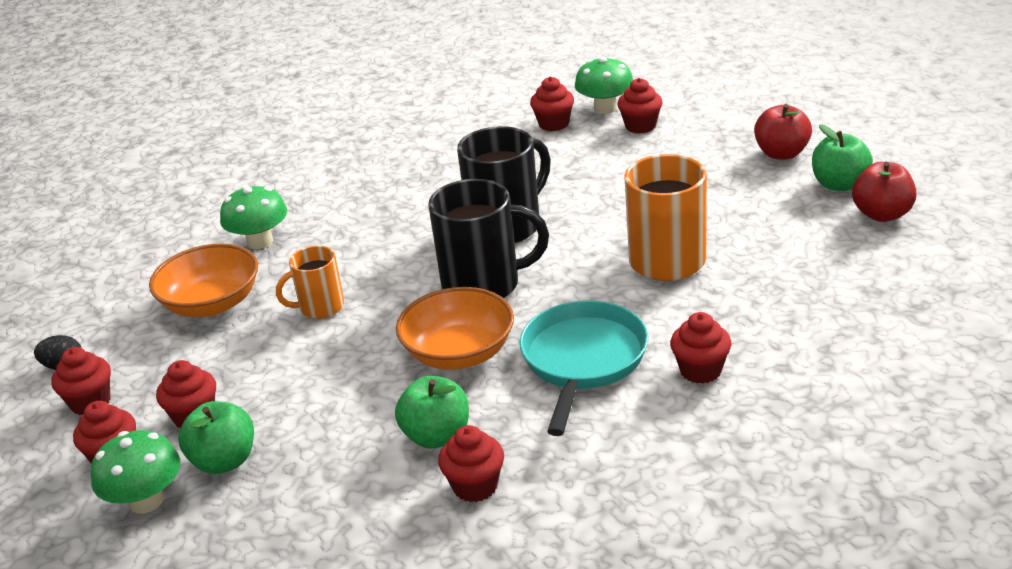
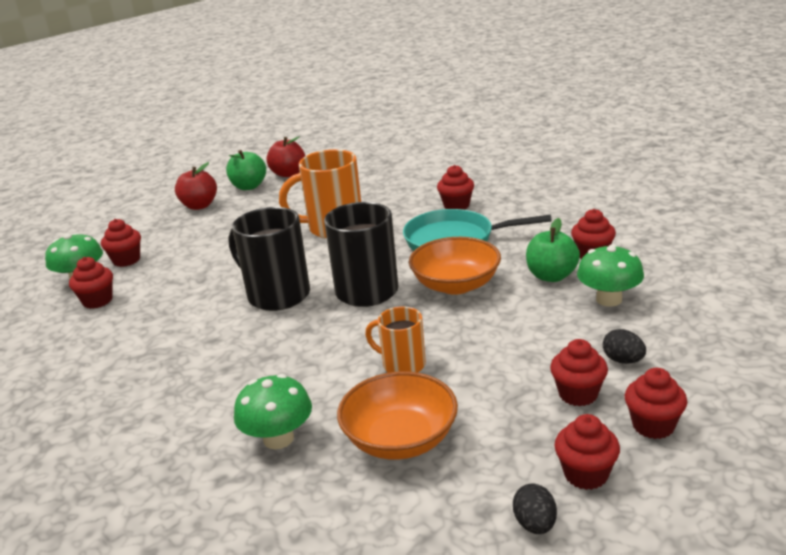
camera: 100 degrees left, 5 degrees down
green mushroom [91,430,181,514] -> green mushroom moved to [577,244,644,307]
green apple [178,401,254,474] -> black egg [603,329,646,364]
orange mug [276,246,344,319] -> orange mug turned 150 degrees clockwise [365,306,426,373]

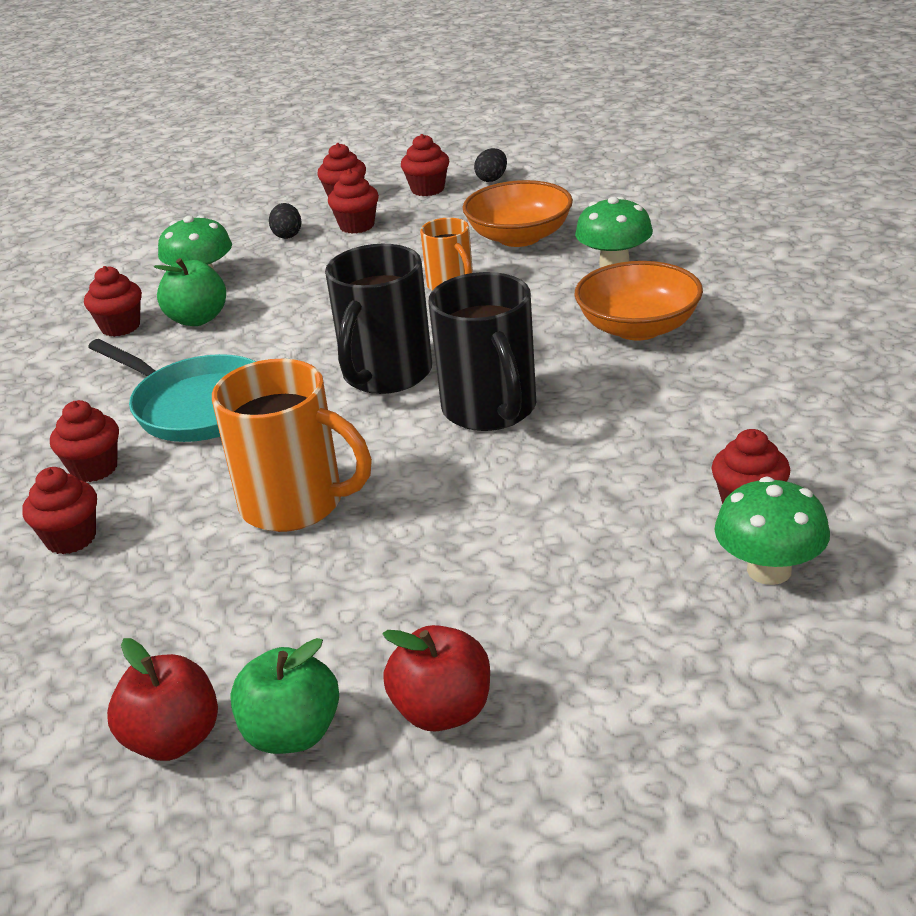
camera: 145 degrees left, 5 degrees up
red cupcake [101,219,141,267] -> red cupcake moved to [22,467,97,554]
orange bowl [409,237,501,295] -> orange bowl moved to [574,261,703,340]

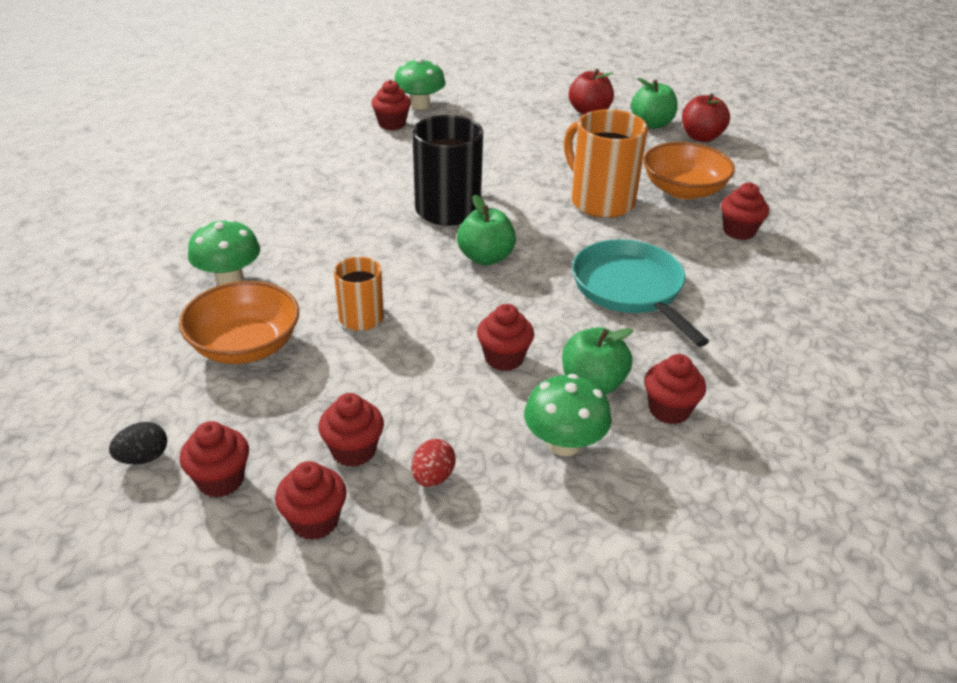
camera: 155 degrees left, 5 degrees up
red cupcake [50,400,119,482] -> red cupcake moved to [477,304,534,371]
black egg [269,203,302,239] -> red egg [411,439,456,487]
black mug [325,244,432,394] -> green apple [457,194,516,265]
orange bowl [574,261,703,340] -> orange bowl moved to [643,142,735,199]

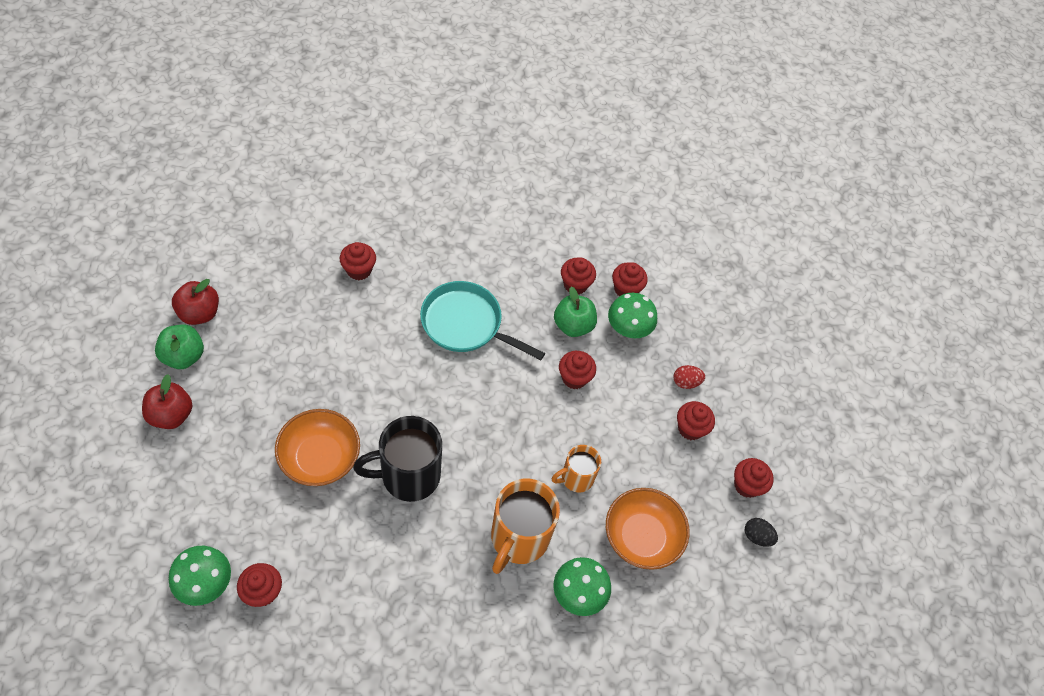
camera: 120 degrees left, 20 degrees up
red cupcake [275,461,347,540] -> red cupcake moved to [612,262,648,296]
green apple [457,194,516,265] -> none
orange mug [564,109,648,218] -> orange mug moved to [491,479,560,574]
turquoise pan [572,239,709,347] -> turquoise pan turned 75 degrees clockwise [420,281,545,360]
orange bowl [643,142,735,199] -> orange bowl moved to [275,409,360,486]

